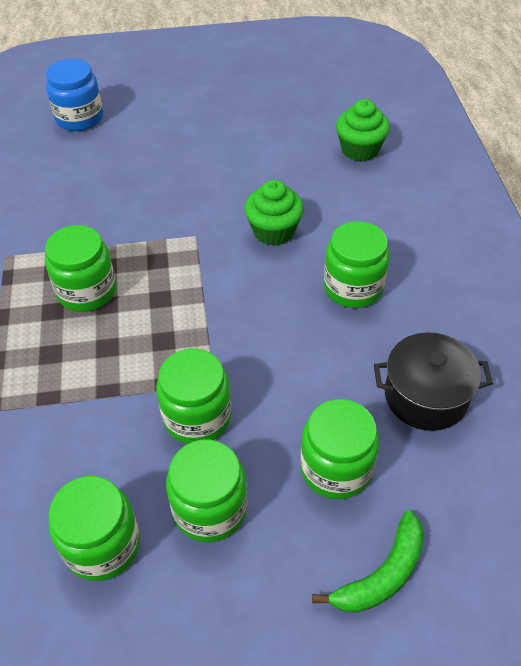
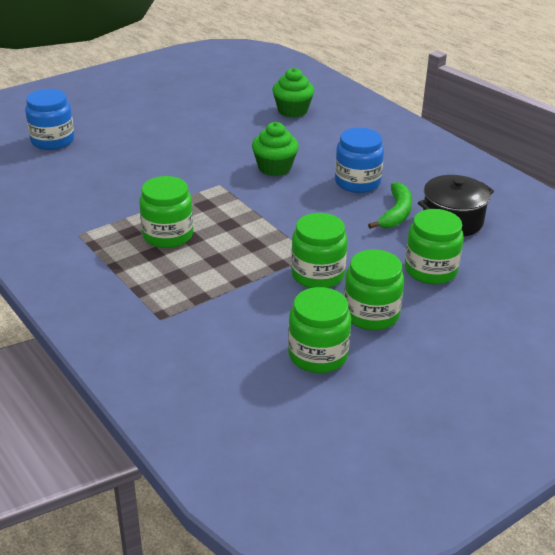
camera: 30 degrees left, 15 degrees down
green banana [312,510,424,613] -> green banana moved to [368,182,412,229]
green jar [324,221,390,308] -> blue jar [335,128,384,193]

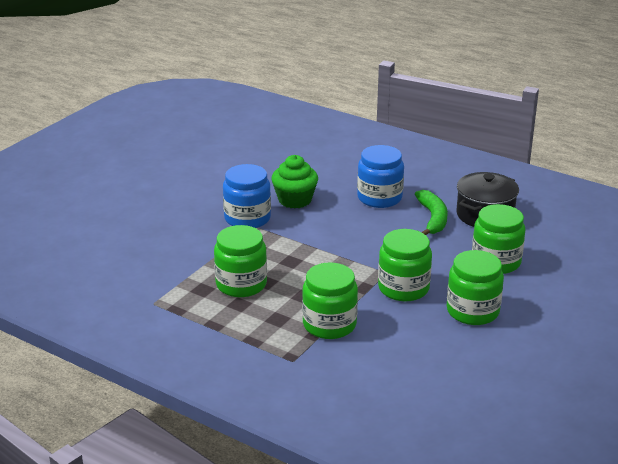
camera: 20 degrees left, 5 degrees down
blue jar [25,89,74,150] -> blue jar moved to [223,164,271,228]
green cupcake [272,68,314,118] -> none
green jar [288,287,351,373] -> green jar moved to [302,263,358,339]

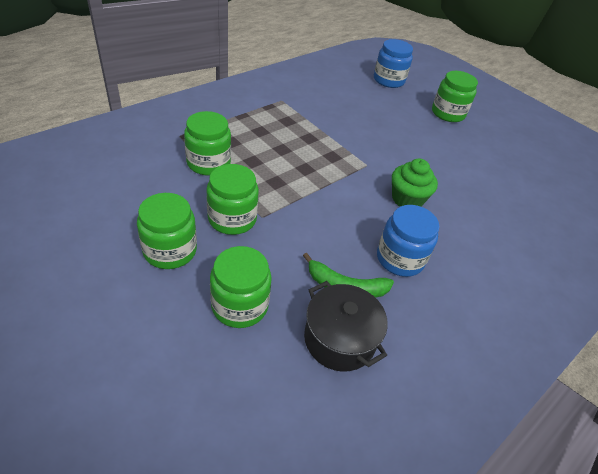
camera: 100 degrees right, 15 degrees up
green jar [214,225,267,297] -> green jar moved to [432,71,478,122]
blue jar [223,164,271,228] -> blue jar moved to [374,39,413,88]

